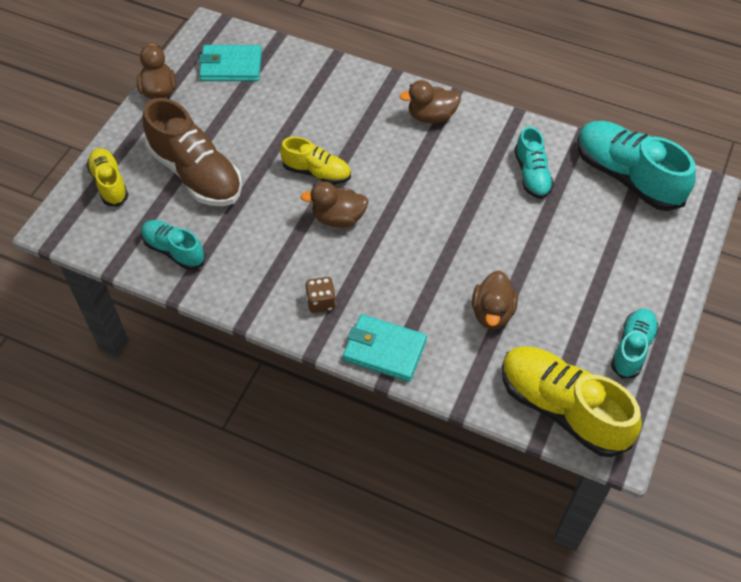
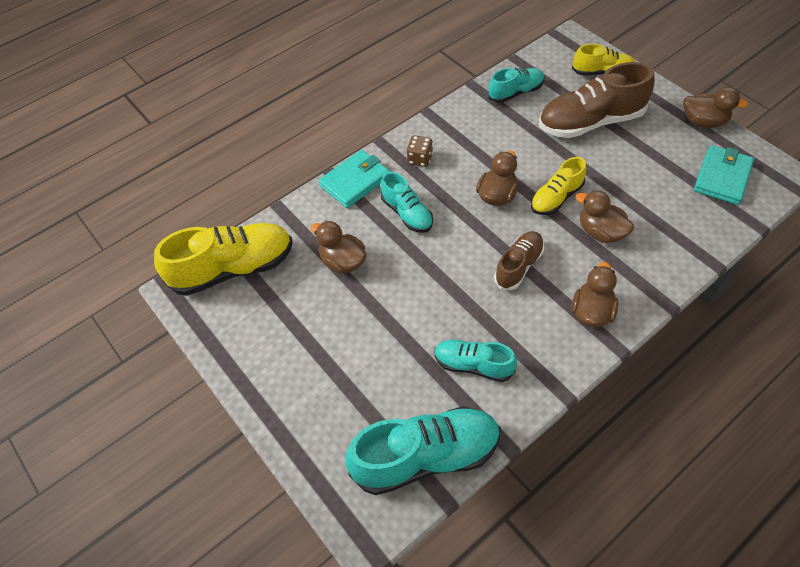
camera: 120 degrees right, 0 degrees up
turquoise shoe [611,308,659,379] -> turquoise shoe moved to [381,172,433,233]
none -> brown shoe [494,231,544,290]
none -> brown duck [576,190,634,243]

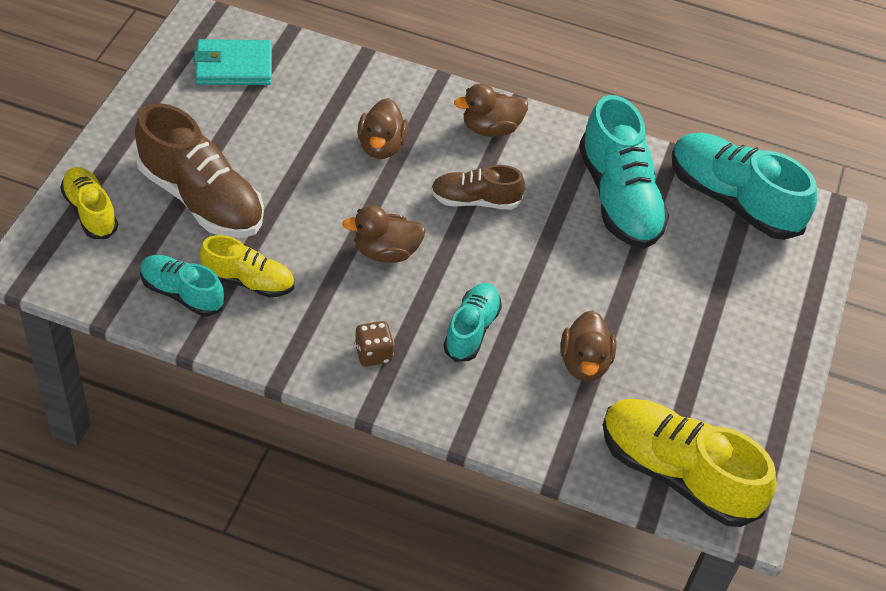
camera: 130 degrees left, 5 degrees down
turquoise wallet [319,150,390,208] -> none
turquoise shoe [434,340,517,382] -> turquoise shoe [579,95,669,249], size x1.75
yellow shoe [531,157,586,215] -> yellow shoe moved to [200,235,294,298]
brown duck [683,87,748,128] -> none

